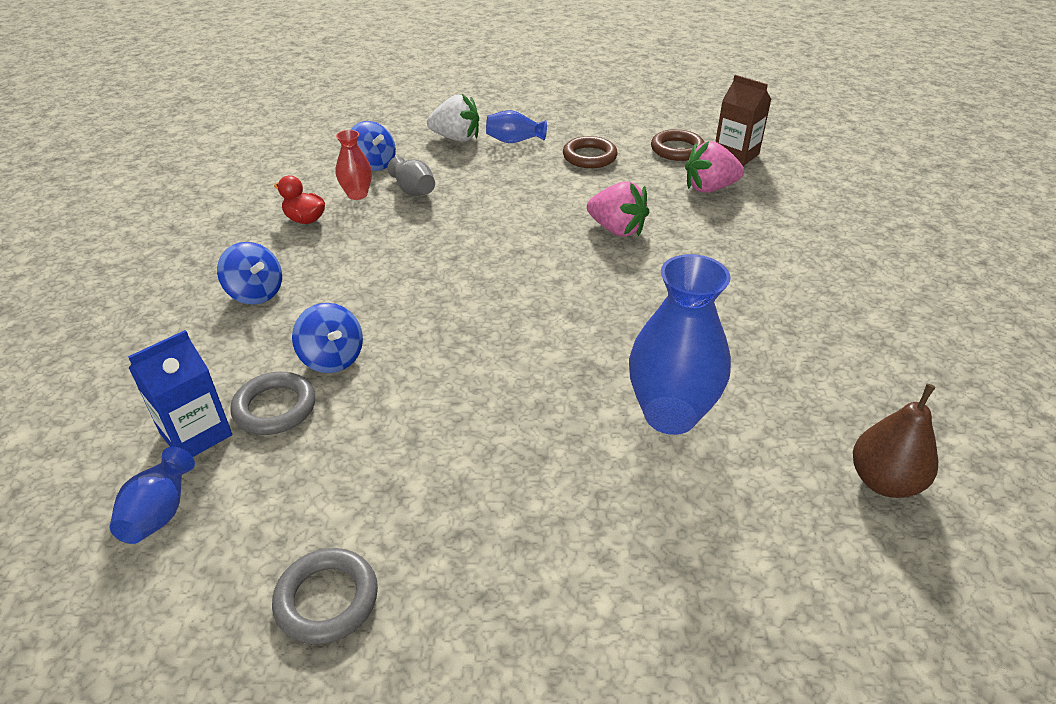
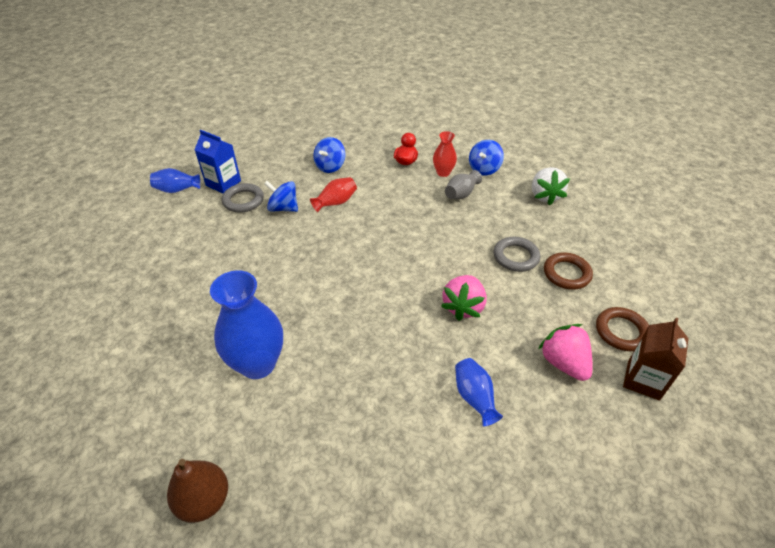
camera: 75 degrees right, 5 degrees up
grey ring [272,548,378,645] -> grey ring moved to [493,237,540,272]
blue spinning top [292,303,363,373] -> blue spinning top turned 75 degrees clockwise [264,181,298,212]
blue vase [486,110,547,143] -> blue vase moved to [455,358,503,427]
none -> red vase [310,177,357,212]

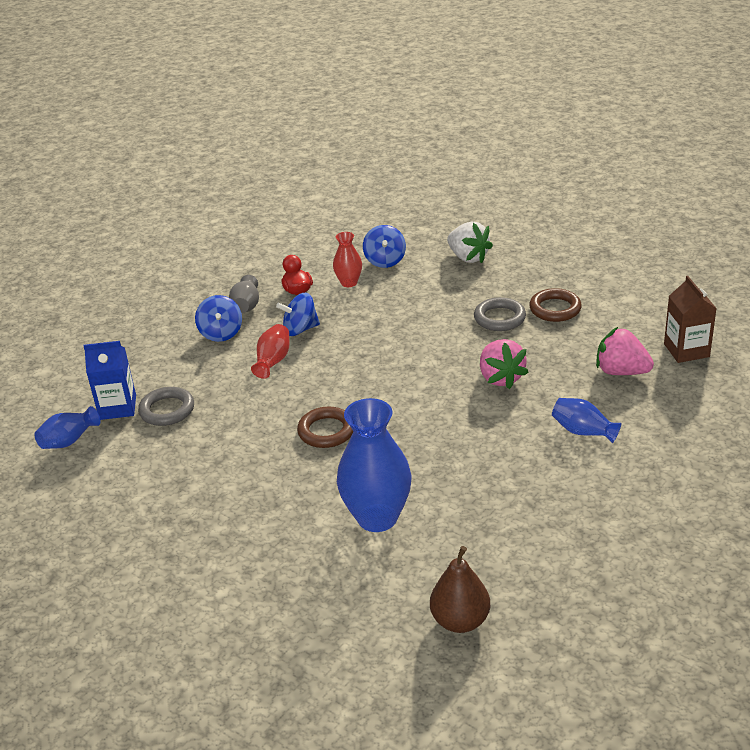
camera: 35 degrees left, 10 degrees down
blue spinning top [264,181,298,212] -> blue spinning top moved to [276,293,320,336]
grey vase [445,170,482,199] -> grey vase moved to [229,275,259,313]
brown ring [596,307,649,351] -> brown ring moved to [297,407,353,448]

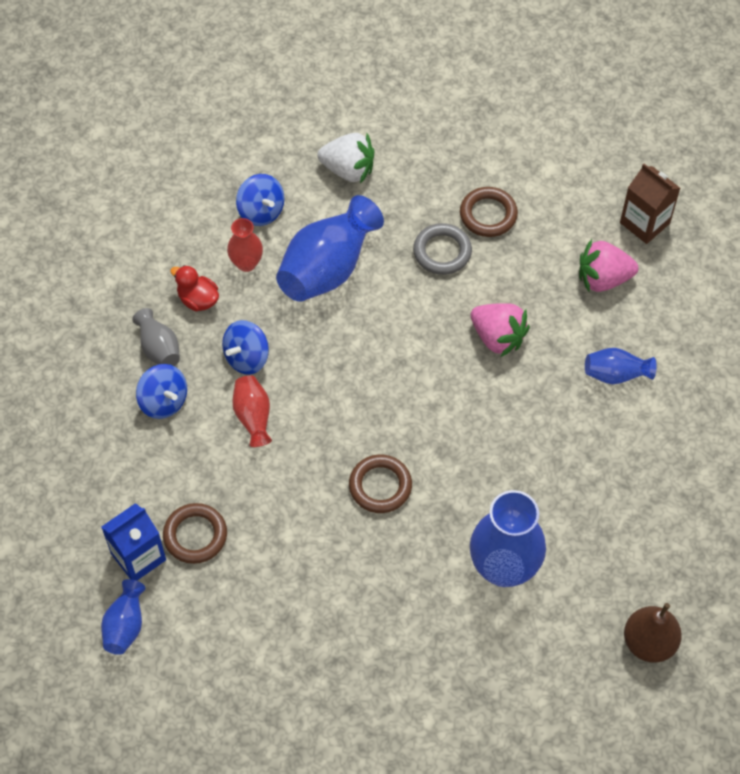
camera: 35 degrees left, 25 degrees up
grey ring [138,387,194,426] -> brown ring [163,503,227,564]
none -> blue vase [276,195,384,302]

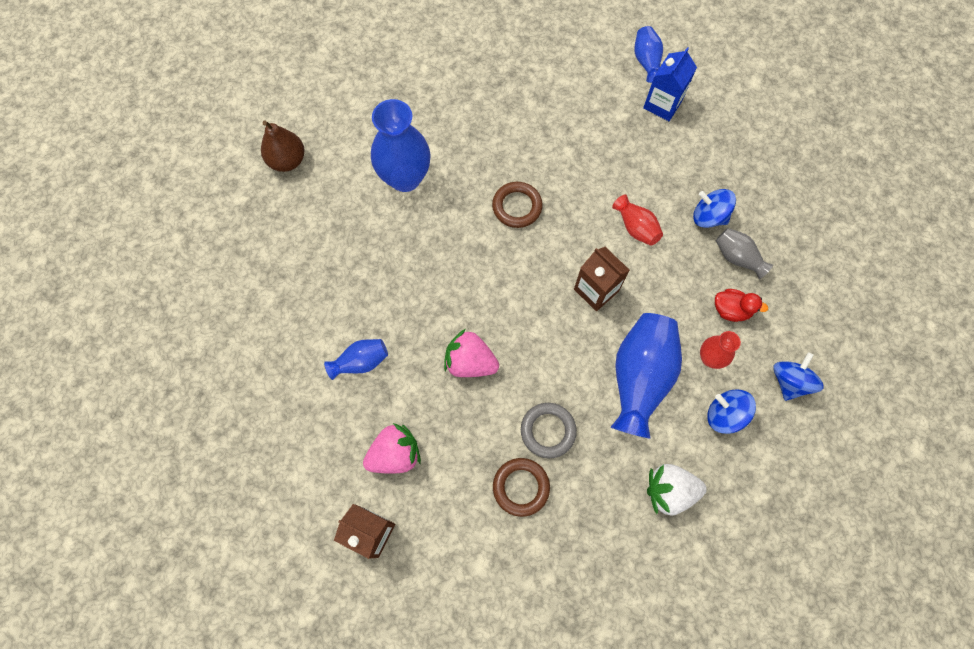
camera: 160 degrees right, 10 degrees up
brown ring [163,503,227,564] -> none
blue spinning top [222,320,269,375] -> blue spinning top moved to [773,352,824,401]
none -> brown carton [574,247,630,311]

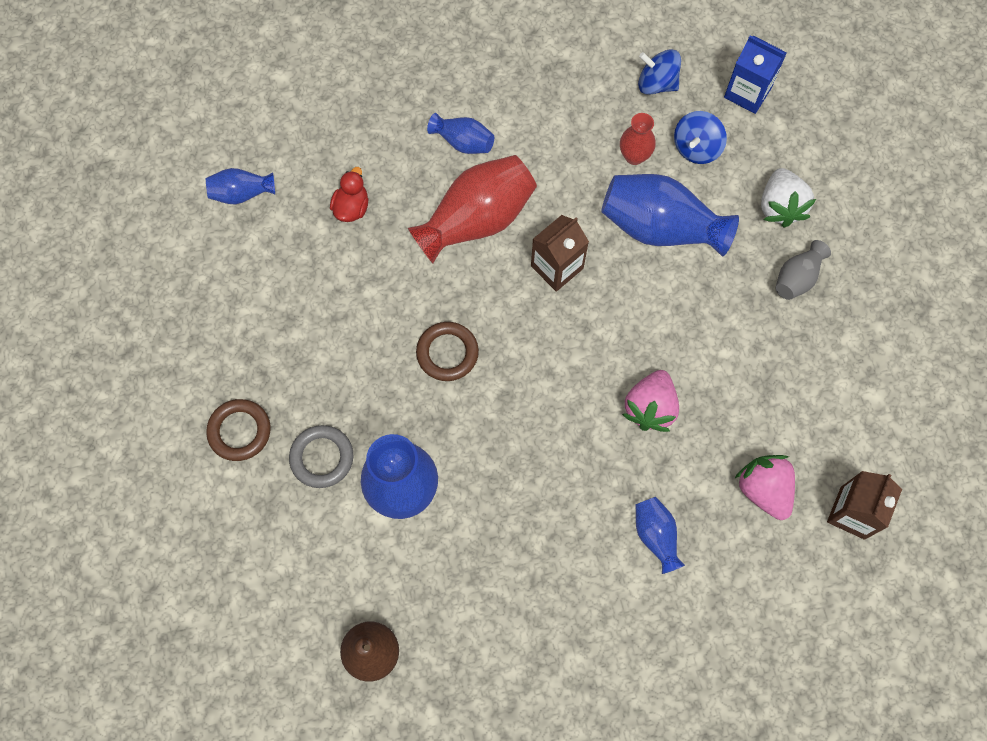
camera: 90 degrees left, 0 degrees up
brown ring [493,458,550,517] -> brown ring moved to [206,399,271,461]
grey ring [521,403,577,458] -> grey ring moved to [289,425,353,488]
red vase [612,194,663,246] -> red vase [408,155,537,264], size x1.92
blue carton [643,47,697,121] -> blue carton moved to [724,36,787,114]
blue spinning top [693,189,736,228] -> blue vase [427,113,494,154]
red duck [715,289,768,322] -> red duck moved to [330,167,368,222]
grey vase [716,228,773,279] -> grey vase moved to [775,240,831,300]

